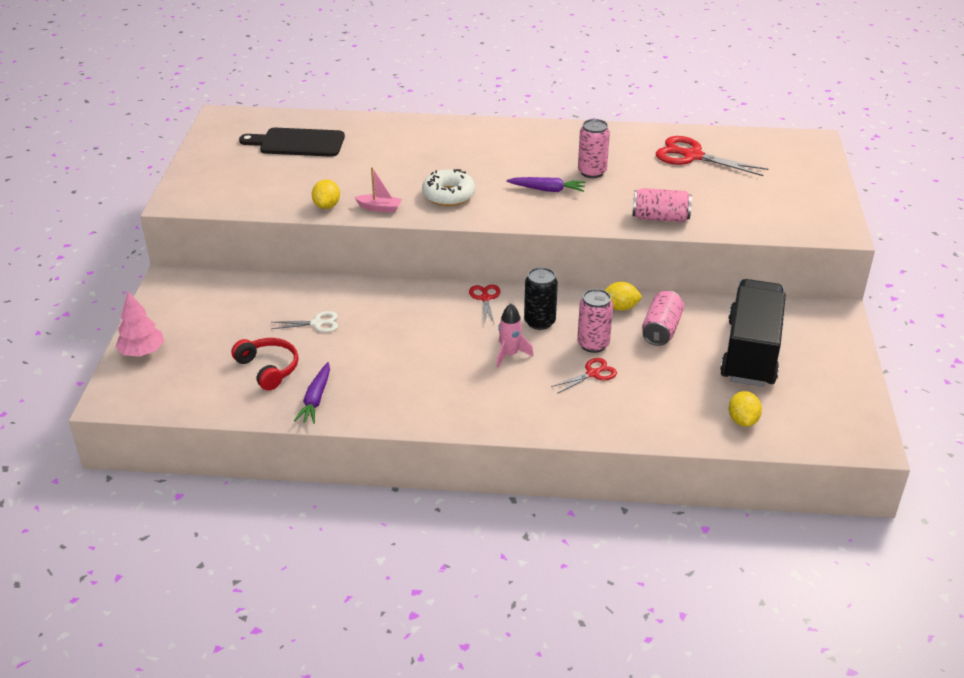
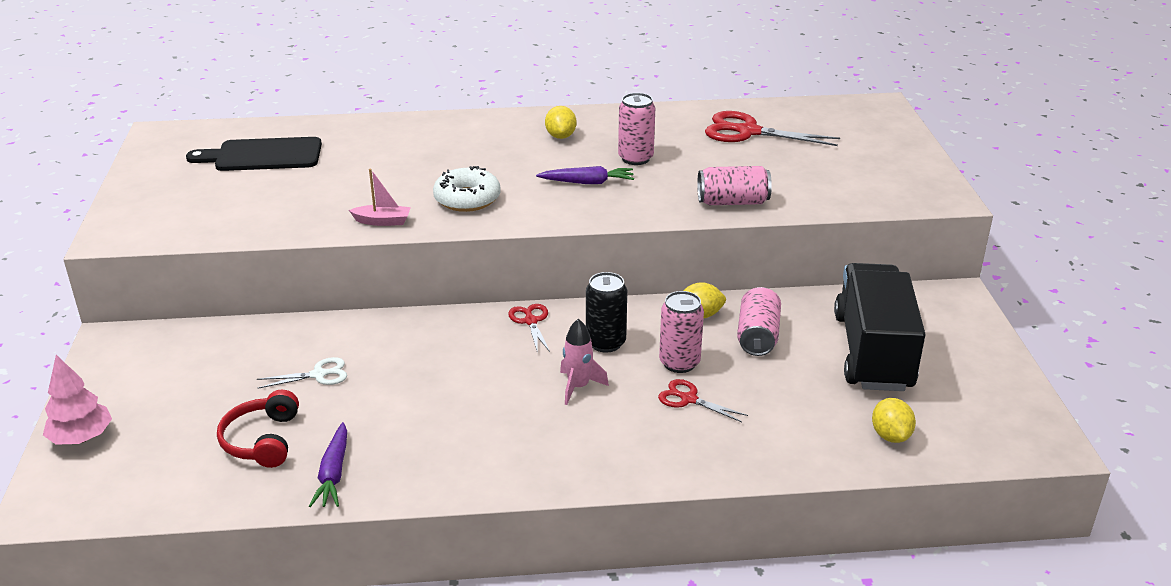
camera: 10 degrees left, 5 degrees down
red headphones [231,338,298,391] -> red headphones turned 135 degrees counterclockwise [217,390,299,468]
yellow lemon [312,179,340,209] -> yellow lemon moved to [545,106,577,139]
red scissors [551,358,617,394] -> red scissors turned 105 degrees counterclockwise [658,379,748,422]

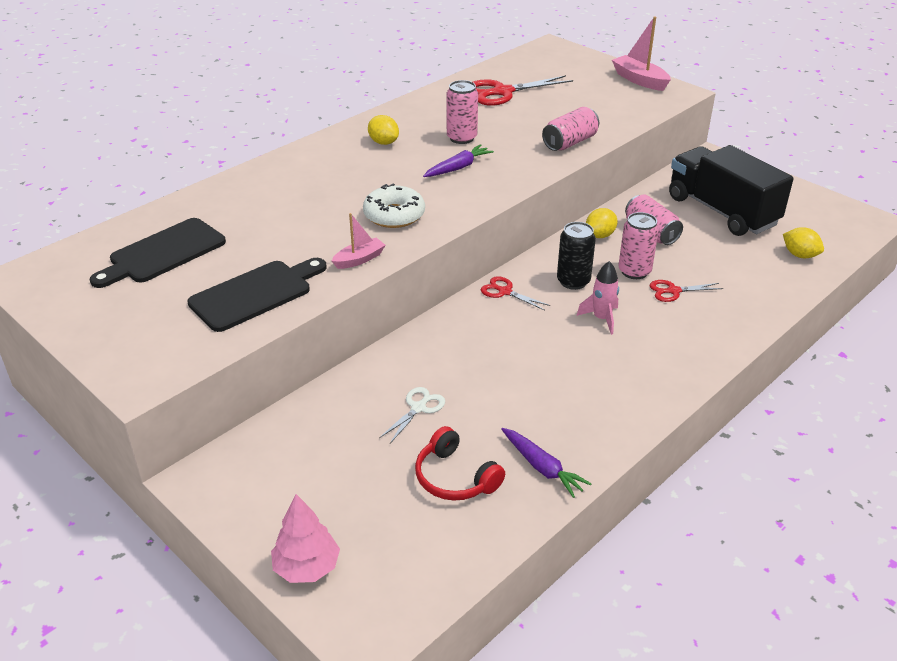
camera: 40 degrees left, 5 degrees up
none -> black cutting board [187,258,327,332]
none -> pink boat [612,16,671,91]

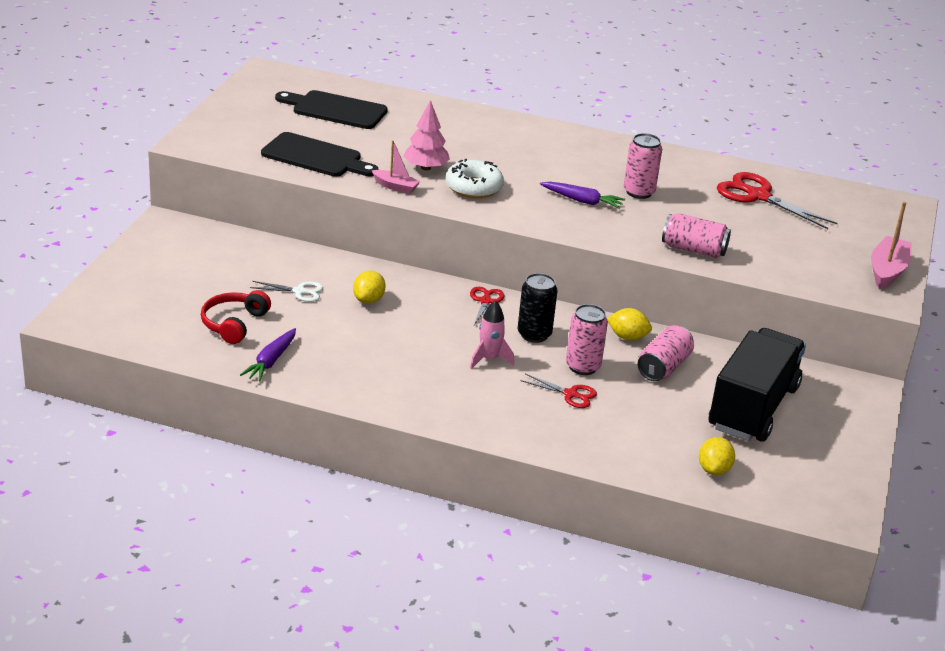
camera: 60 degrees right, 5 degrees down
pink tree [271,494,340,583] -> pink tree moved to [404,100,450,170]
yellow lemon [368,115,399,145] -> yellow lemon moved to [353,271,385,304]
red scissors [650,280,723,302] -> red scissors turned 150 degrees clockwise [520,374,597,408]

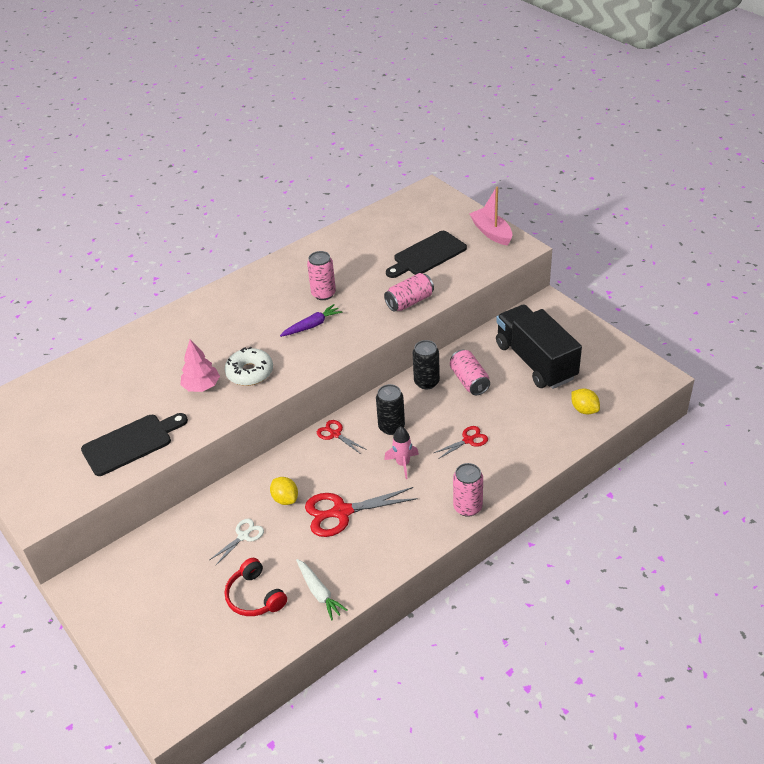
camera: 50 degrees left, 10 degrees up
purple carrot [240,328,296,382] -> white carrot [296,559,348,620]
black cutting board [275,90,388,129] -> black cutting board moved to [386,231,467,278]
pink boat [372,140,420,194] -> none
pink can [566,304,608,375] -> pink can moved to [453,463,483,517]
yellow lemon [607,308,652,340] -> black can [413,340,440,390]
red scissors [717,172,838,229] -> red scissors moved to [305,487,418,537]

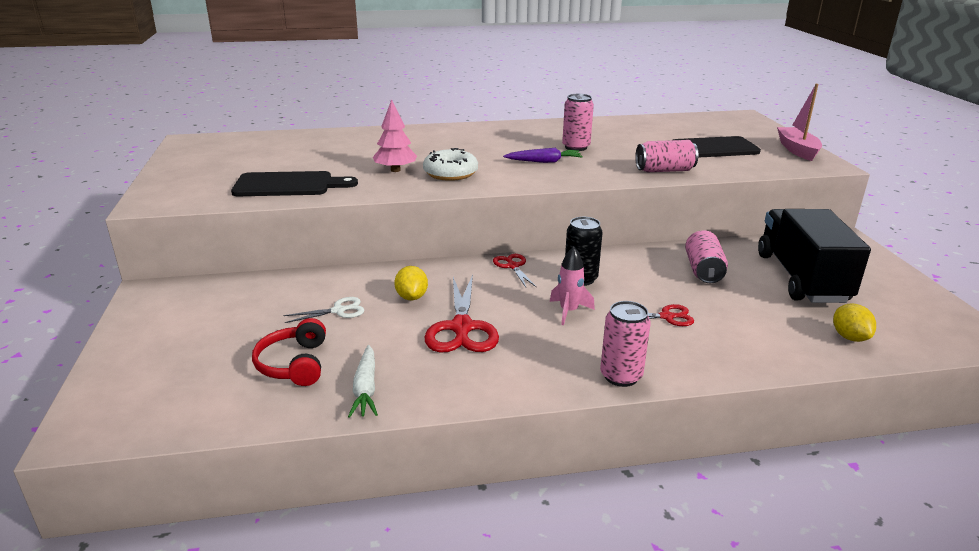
camera: 25 degrees right, 15 degrees down
red scissors [305,487,418,537] -> red scissors turned 105 degrees counterclockwise [425,275,499,352]
black can [413,340,440,390] -> none

